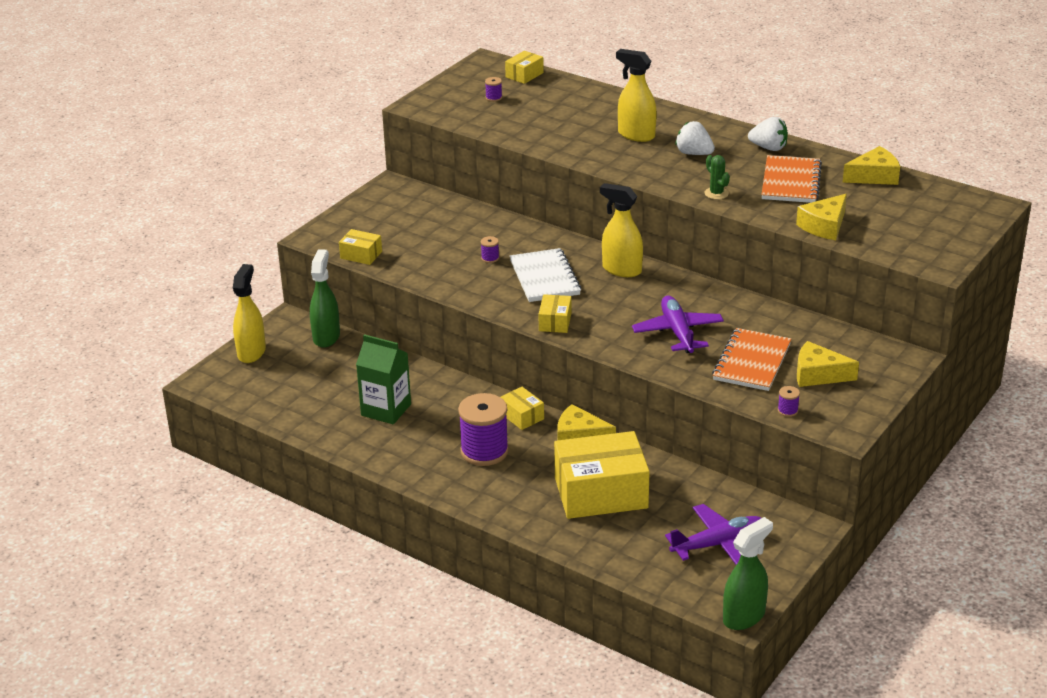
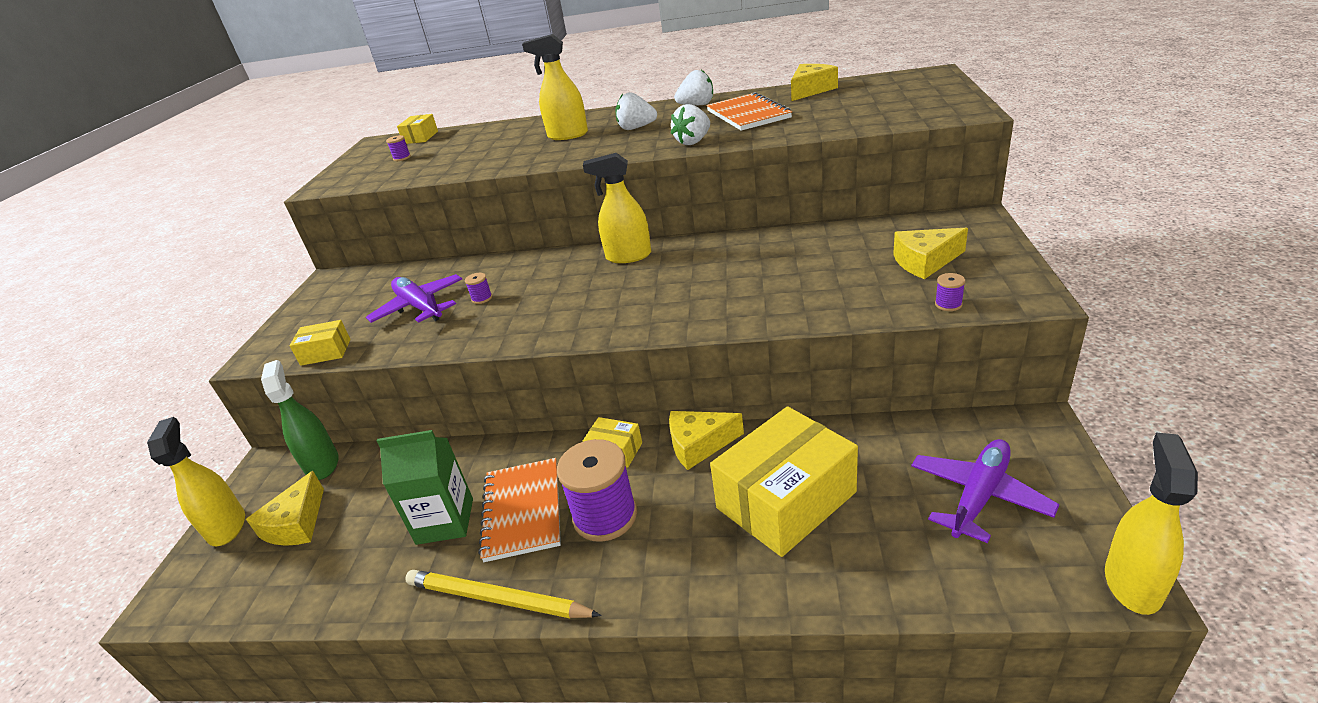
camera: 25 degrees left, 0 degrees up
white notebook [510,248,581,302] -> none
yellow box [538,294,571,333] -> none
purple plane [632,296,724,353] -> purple plane moved to [366,274,462,323]
green cactus [704,155,730,200] -> white strawberry [671,104,710,145]
orange notebook [712,328,791,391] -> orange notebook moved to [478,458,561,562]
green spray bottle [723,517,773,630] -> yellow spray bottle [1105,432,1198,615]
yellow cheese [796,194,847,240] -> yellow cheese moved to [246,471,324,546]
none -> yellow pencil [405,570,602,618]

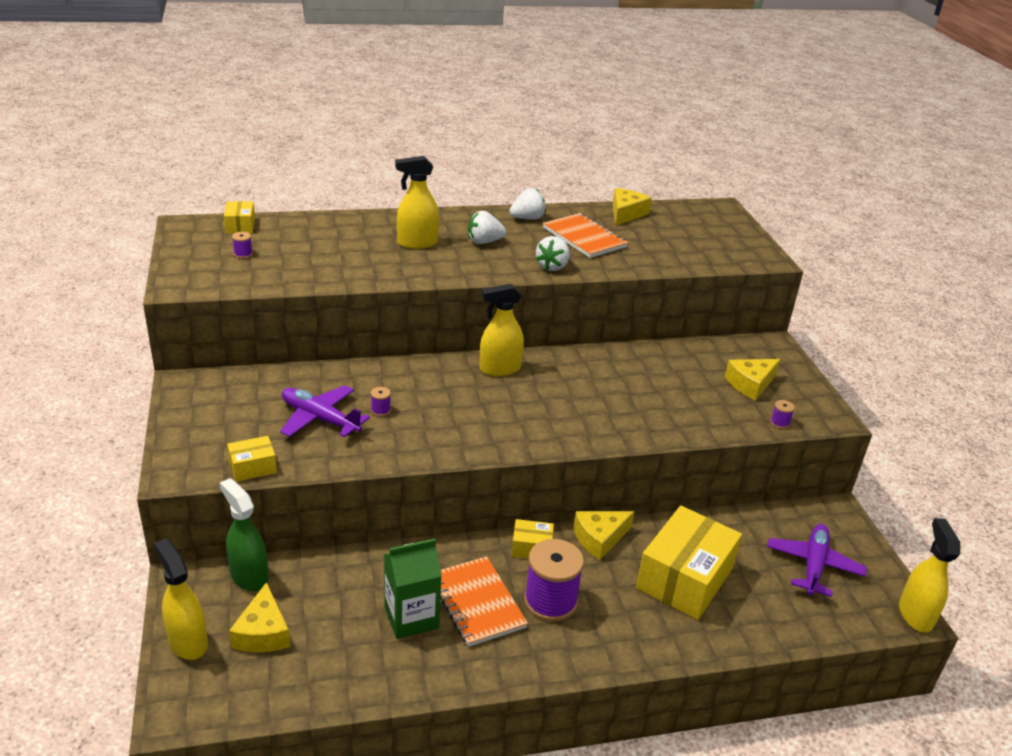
camera: 25 degrees left, 0 degrees up
yellow pencil [405,570,602,618] -> none

